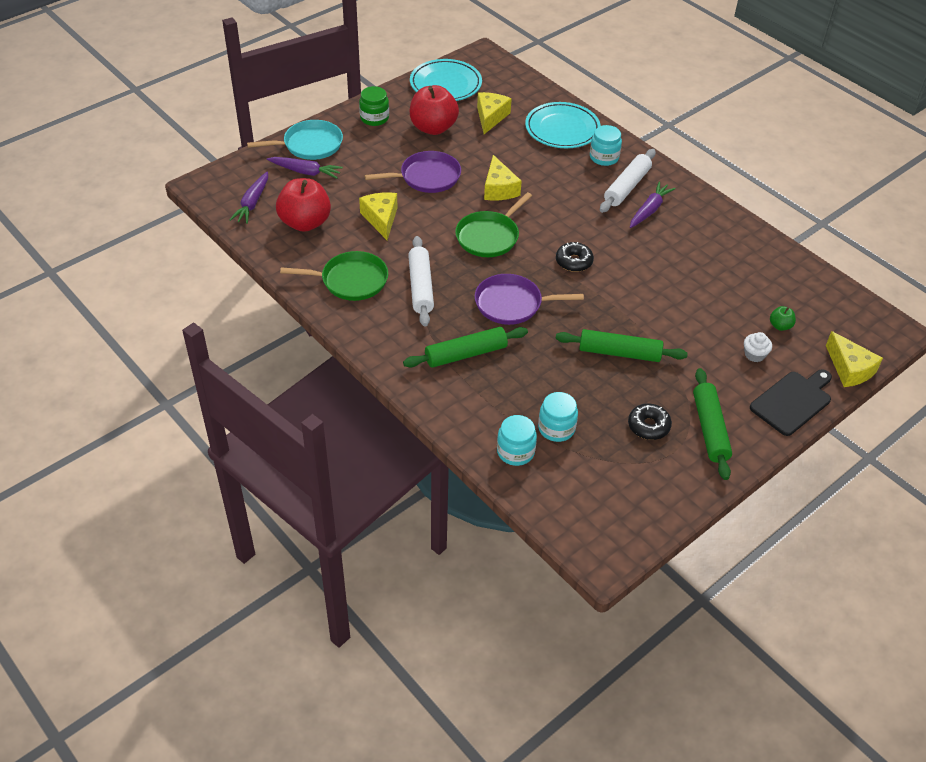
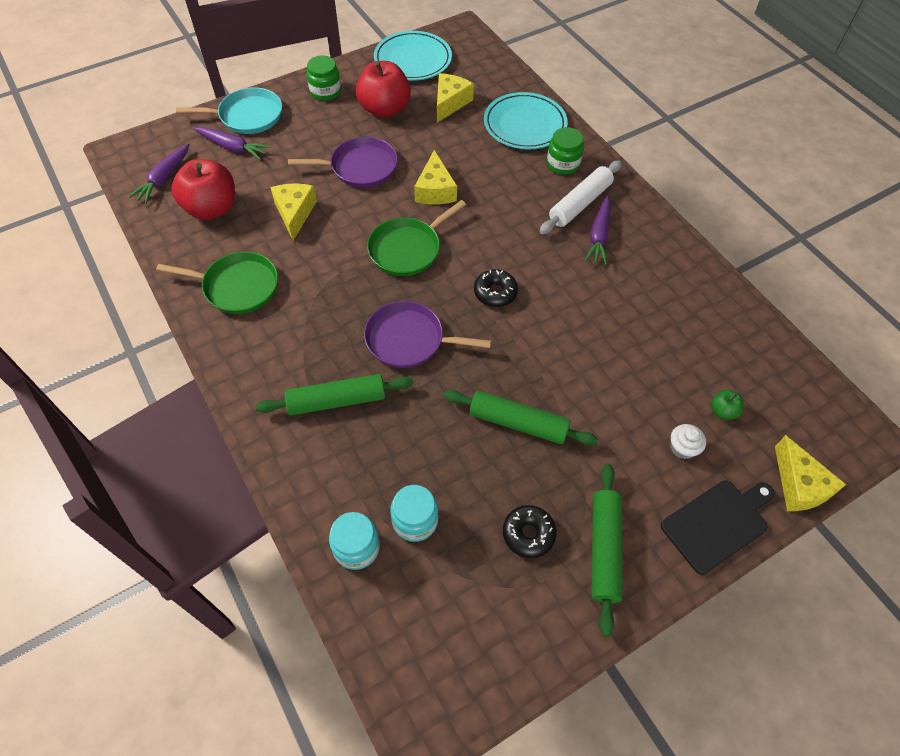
camera: 10 degrees right, 10 degrees up
white rolling pin [408,236,434,327] -> none
turquoise jar [590,125,622,166] -> green jar [547,127,584,175]
purple carrot [630,181,676,228] -> purple carrot turned 150 degrees clockwise [585,195,611,265]

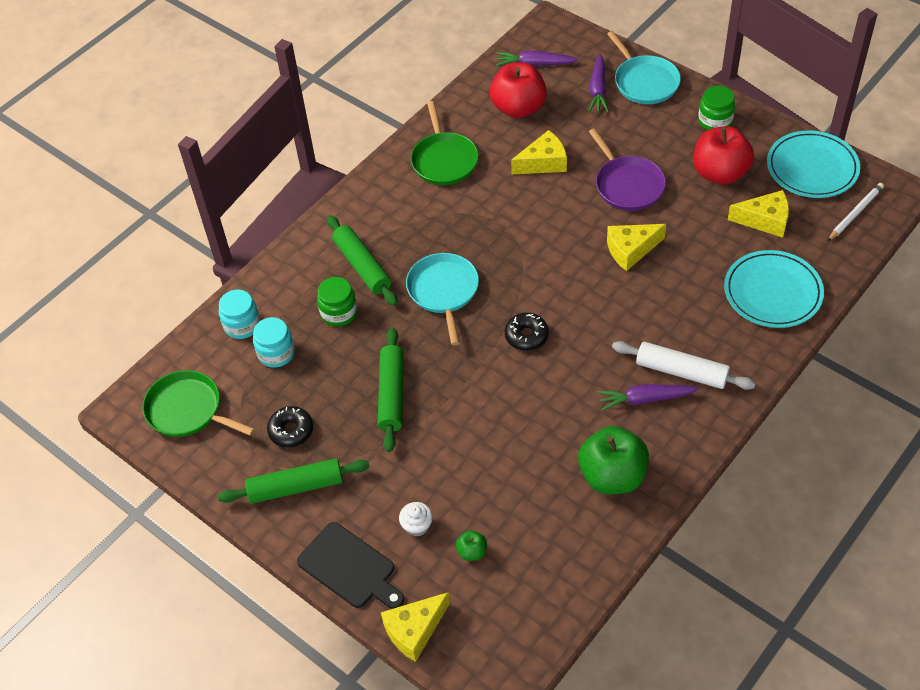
camera: 75 degrees right, 5 degrees down
purple pan [364,301,491,368] -> turquoise pan [406,253,479,345]
green pan [367,200,466,276] -> green pan moved to [143,370,255,437]
green jar [547,127,584,175] -> green jar moved to [317,277,357,326]
none -> green apple [578,426,649,494]
none -> white pencil [828,183,884,241]

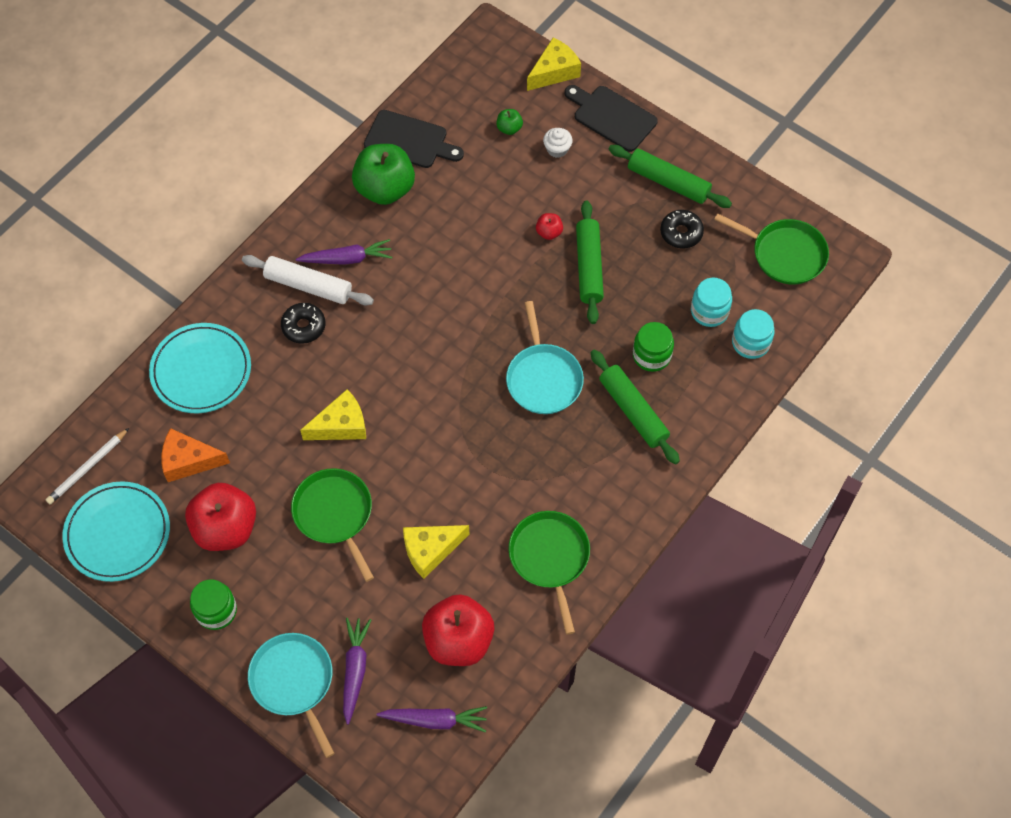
camera: 175 degrees right, 10 degrees up
green rolling pin [218,458,370,504] -> green rolling pin turned 45 degrees clockwise [609,145,732,208]
black donut [505,312,549,351] -> black donut moved to [281,303,326,344]
purple pan [589,128,666,211] -> green pan [291,468,374,582]
yellow cheese [728,190,789,238] -> orange cheese [161,428,230,482]
none -> black cutting board [364,110,464,168]
none -> red apple [536,213,563,240]

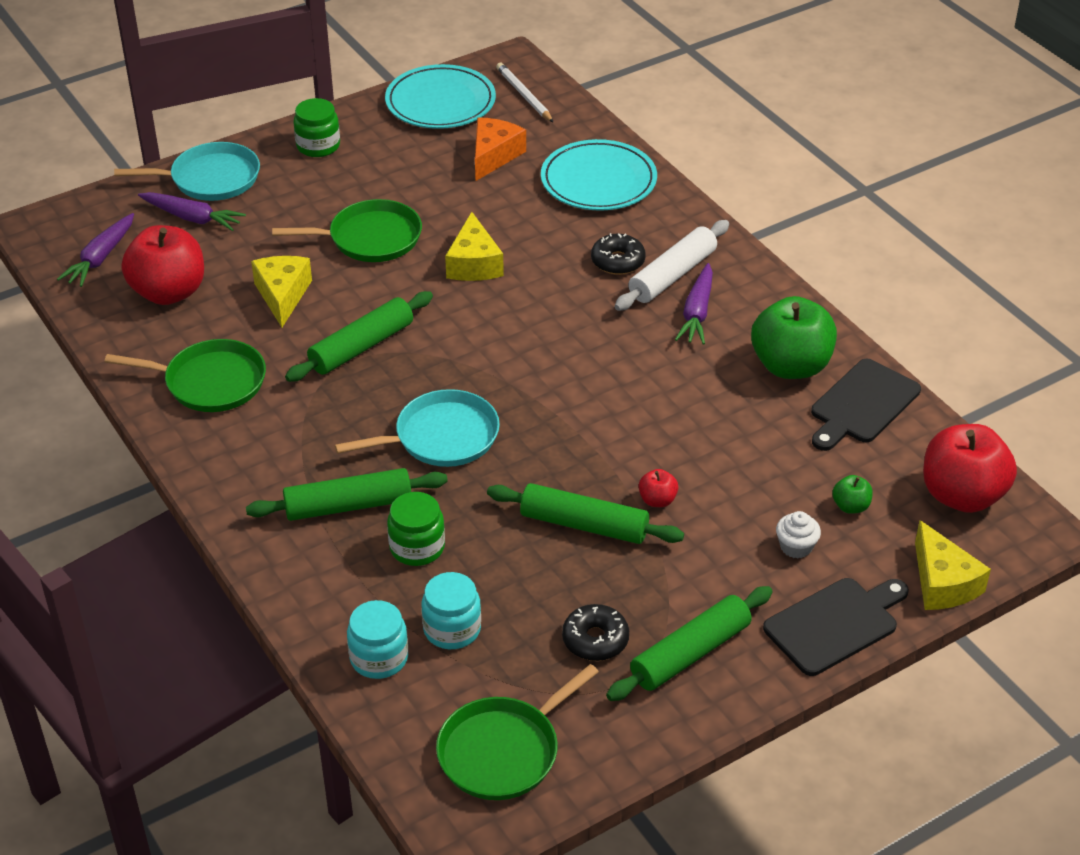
camera: 110 degrees right, 20 degrees down
red apple [185,483,256,551] -> red apple moved to [923,424,1017,513]
turquoise pan [506,301,584,414] -> turquoise pan turned 150 degrees clockwise [335,389,500,467]
none -> green rolling pin [285,291,433,382]

